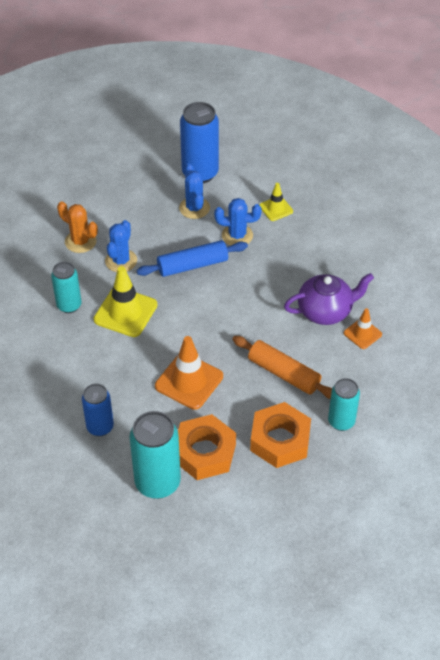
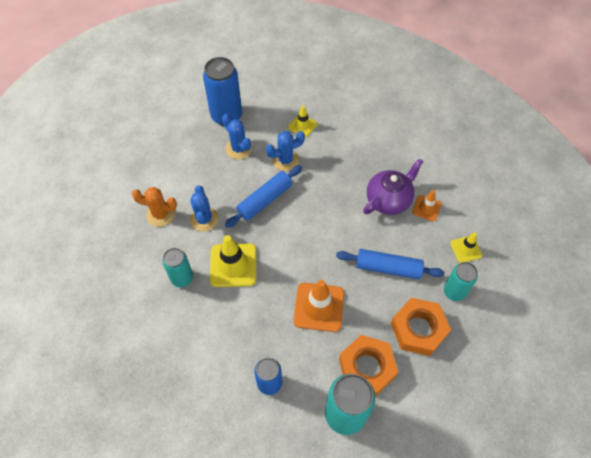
camera: 25 degrees left, 10 degrees up
orange rolling pin [232,336,332,399] -> blue rolling pin [336,249,445,279]
none -> yellow traffic cone [450,232,482,263]

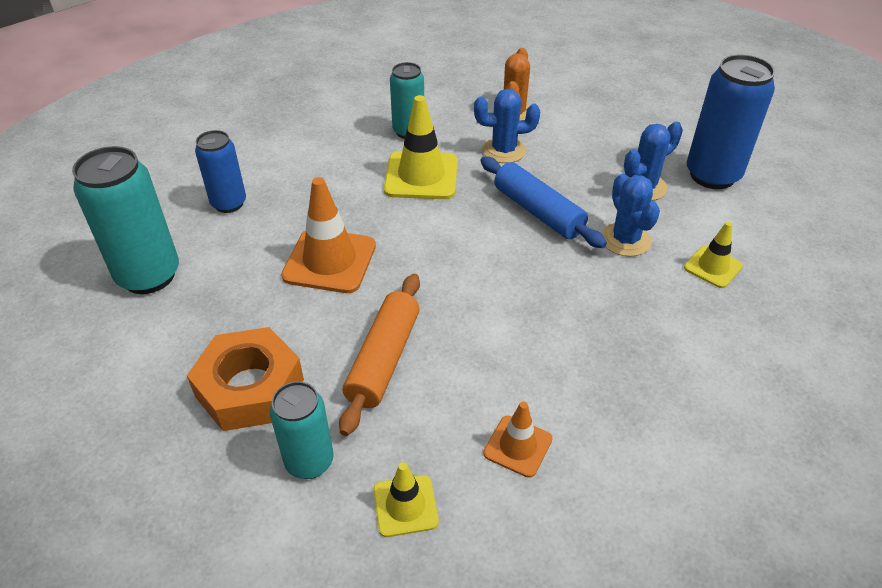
camera: 95 degrees right, 15 degrees down
blue rolling pin [336,249,445,279] -> orange rolling pin [339,274,420,436]
orange nut [339,335,398,397] -> none
purple teapot [363,158,423,215] -> none

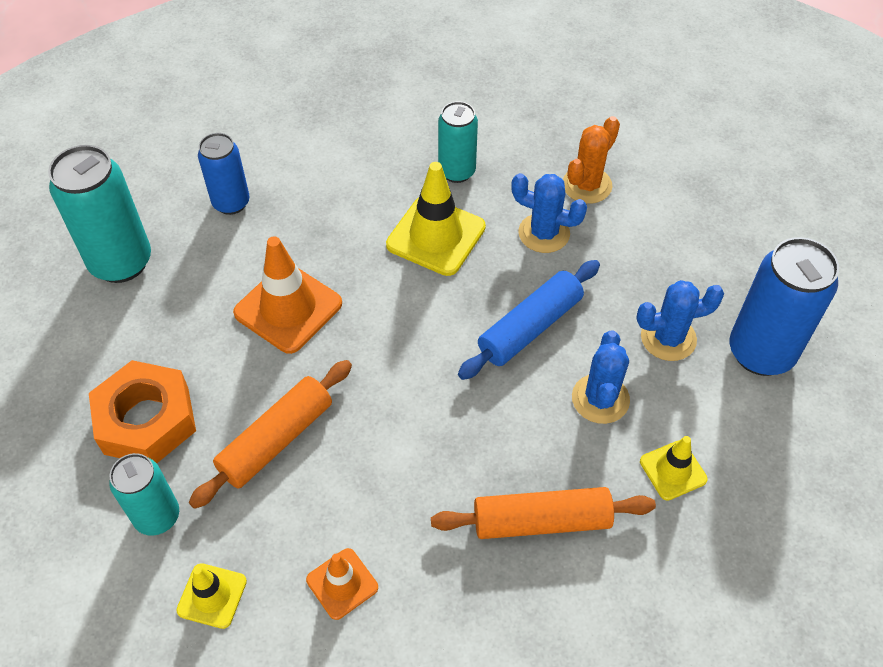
camera: 25 degrees right, 10 degrees up
blue rolling pin [480,156,607,248] -> blue rolling pin turned 60 degrees clockwise [458,260,600,380]
none -> orange rolling pin [431,487,656,539]

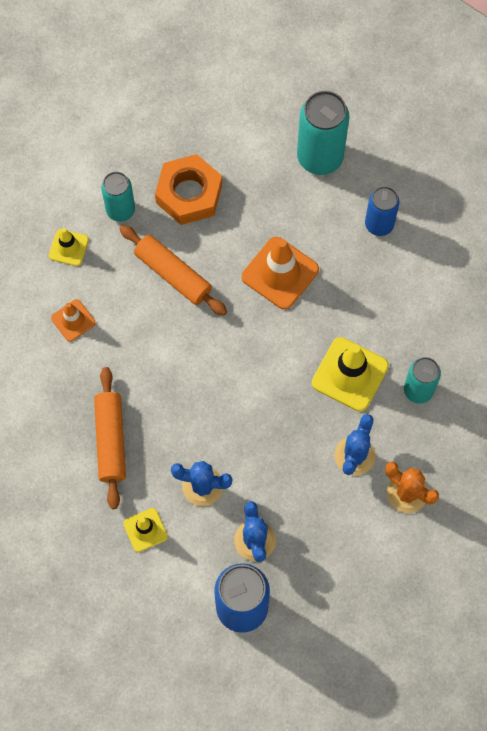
camera: 90 degrees right, 15 degrees up
blue rolling pin [458,260,600,380] -> none

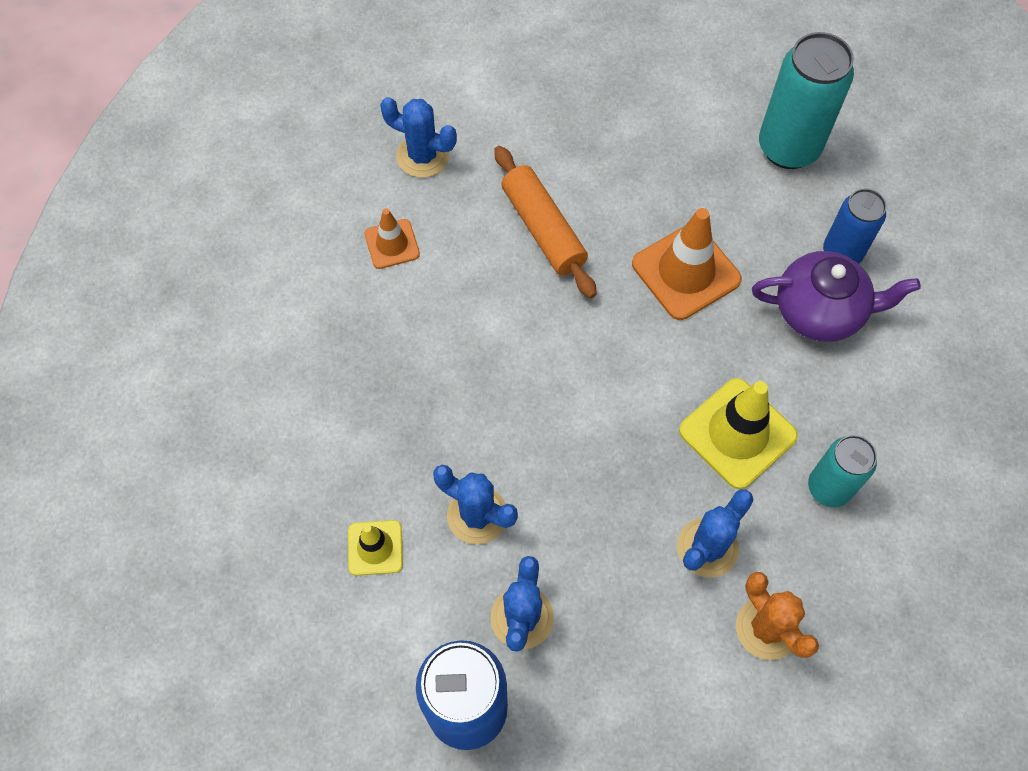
camera: 20 degrees right, 5 degrees down
yellow traffic cone [49,228,89,266] -> blue cactus [380,97,457,178]
orange rolling pin [94,367,126,509] -> none
turquoise can [101,172,135,222] -> none
orange nut [155,154,222,225] -> none
none -> purple teapot [752,251,921,342]

